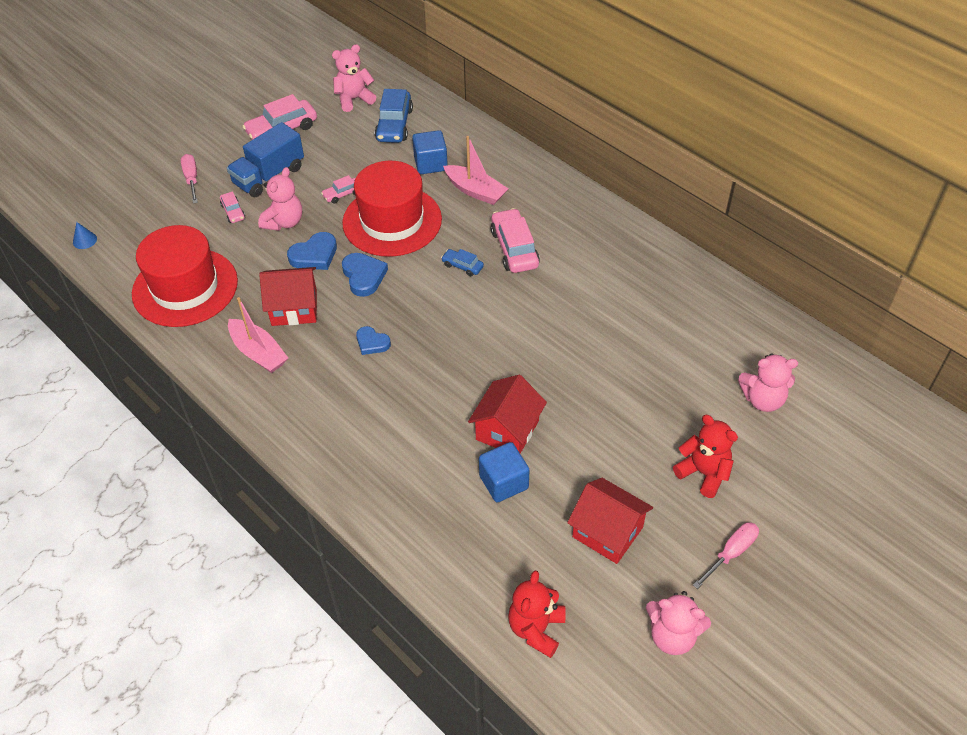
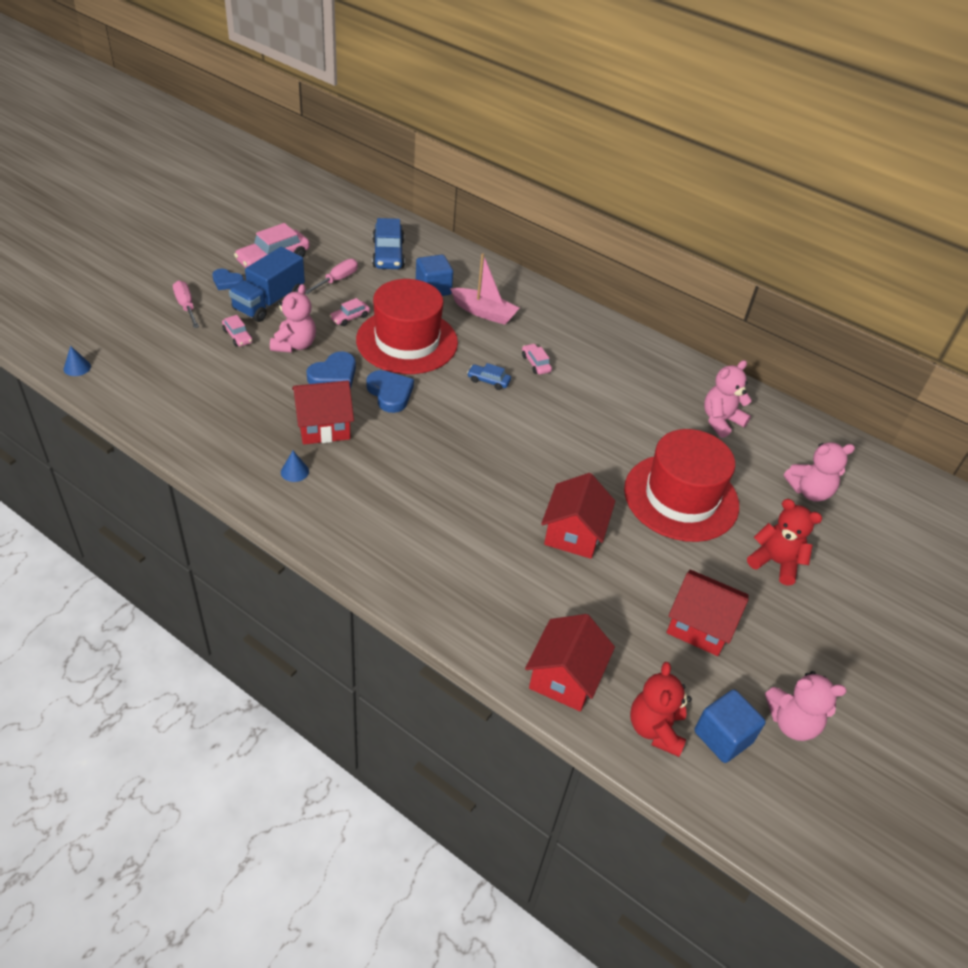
camera: 15 degrees left, 5 degrees down
red hat [132,225,238,327] -> red hat moved to [624,429,739,542]
pink boat [228,297,288,373] -> blue cone [281,451,309,482]
pink teddy bear [332,44,376,112] -> pink teddy bear moved to [704,360,752,438]
blue heart [356,326,391,355] -> blue heart moved to [212,269,244,290]
blue cube [479,442,529,502] -> blue cube moved to [695,689,766,763]
pink car [491,208,540,273] -> pink car [522,343,552,375], size x0.52
pink screwdriver [693,522,759,589] -> pink screwdriver moved to [305,259,358,294]
none -> red house [525,614,615,711]

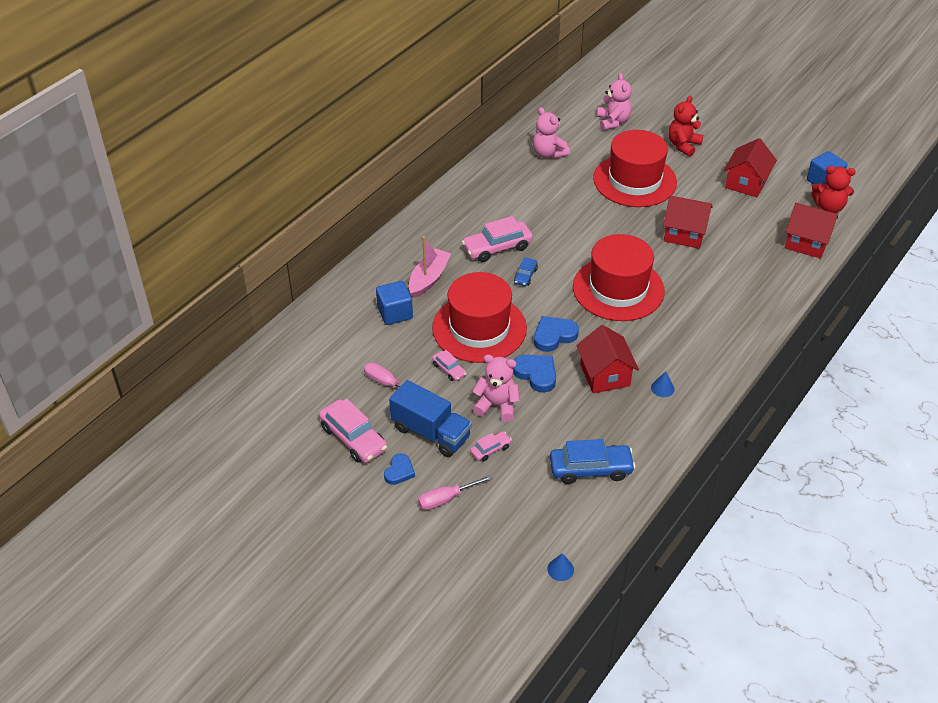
camera: 85 degrees left, 0 degrees up
blue car [372,218,405,269] -> blue car moved to [550,439,635,484]
pink car [522,343,552,375] -> pink car [462,216,533,262], size x1.92
pink teddy bear [765,671,847,741] -> none
none -> red hat [573,234,665,321]

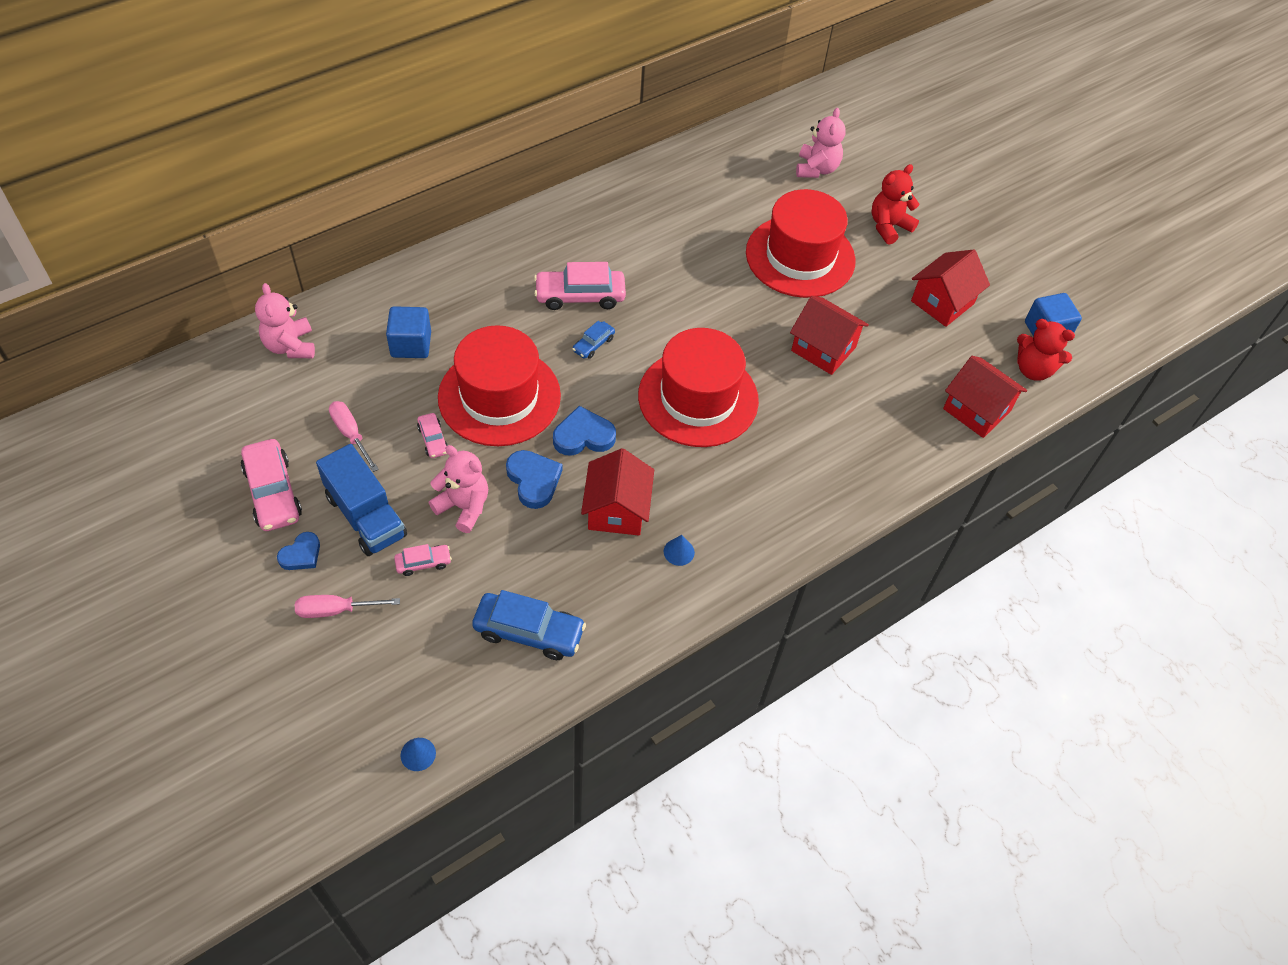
camera: 15 degrees right, 10 degrees up
pink boat [409,236,451,298] -> none
pink teddy bear [533,107,570,159] -> pink teddy bear moved to [255,283,315,358]

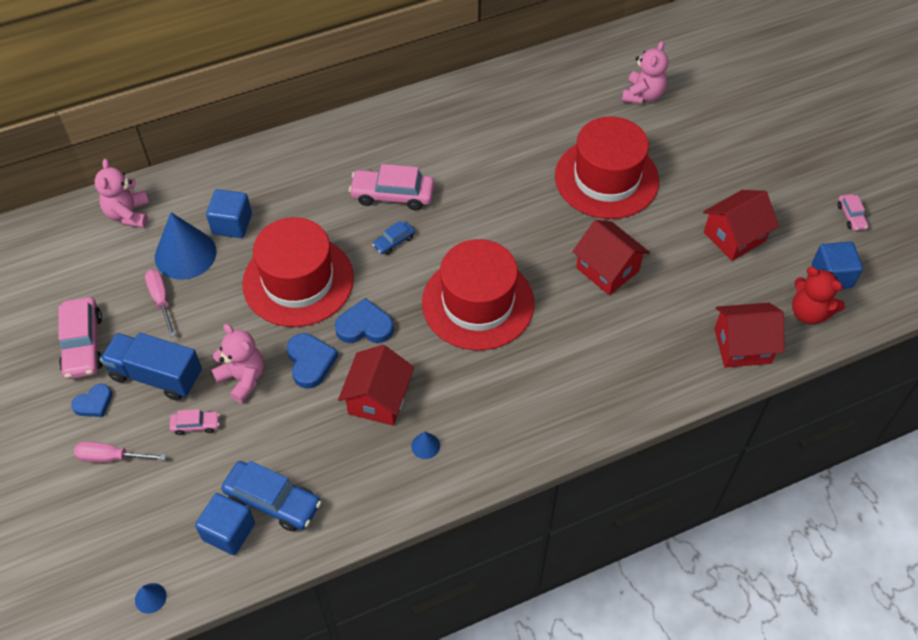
camera: 15 degrees right, 0 degrees up
blue truck [316,444,407,556] -> blue truck turned 135 degrees clockwise [100,333,202,401]
pink car [417,413,448,458] -> pink car moved to [837,194,868,231]
red teddy bear [871,164,919,244] -> none
red house [943,356,1027,438] -> red house turned 60 degrees counterclockwise [714,303,784,368]
none -> blue cone [155,212,217,280]
none -> blue cube [195,493,255,555]

